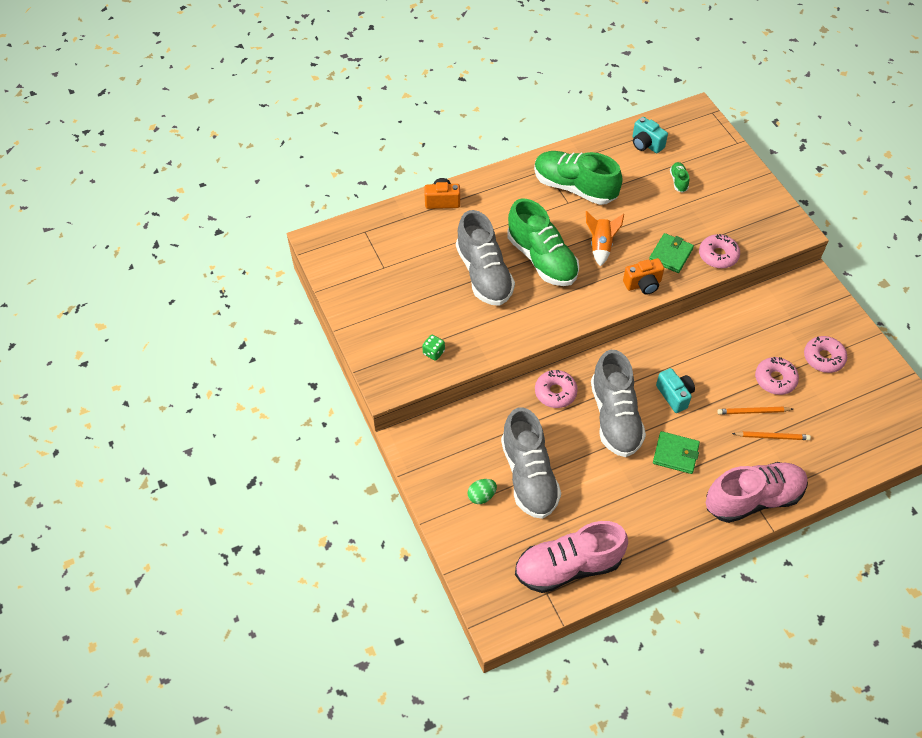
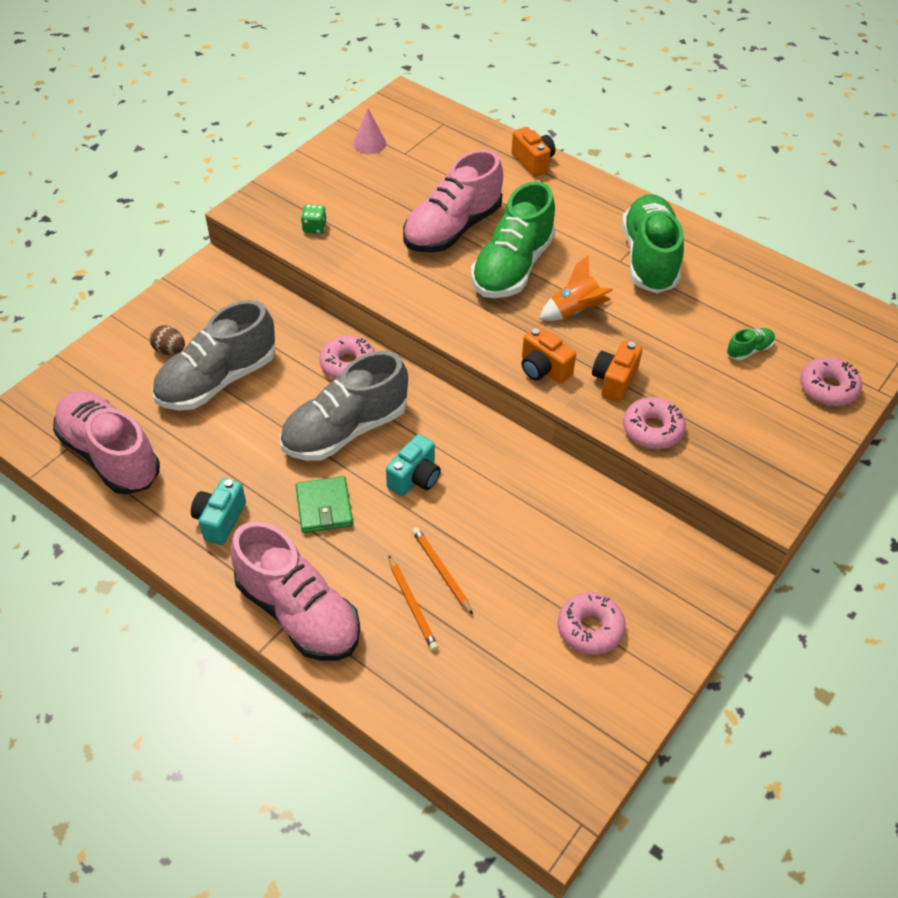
camera: 60 degrees right, 5 degrees down
grey shoe [456,210,515,306] -> pink shoe [403,149,503,253]
green egg [468,479,497,504] -> brown egg [150,325,185,355]
turquoise camera [633,117,668,153] -> turquoise camera moved to [191,478,246,545]
green wallet [649,233,694,273] -> orange camera [592,341,642,402]
pink donut [755,357,799,395] -> pink donut moved to [800,357,862,407]
none -> pink cone [353,108,386,154]

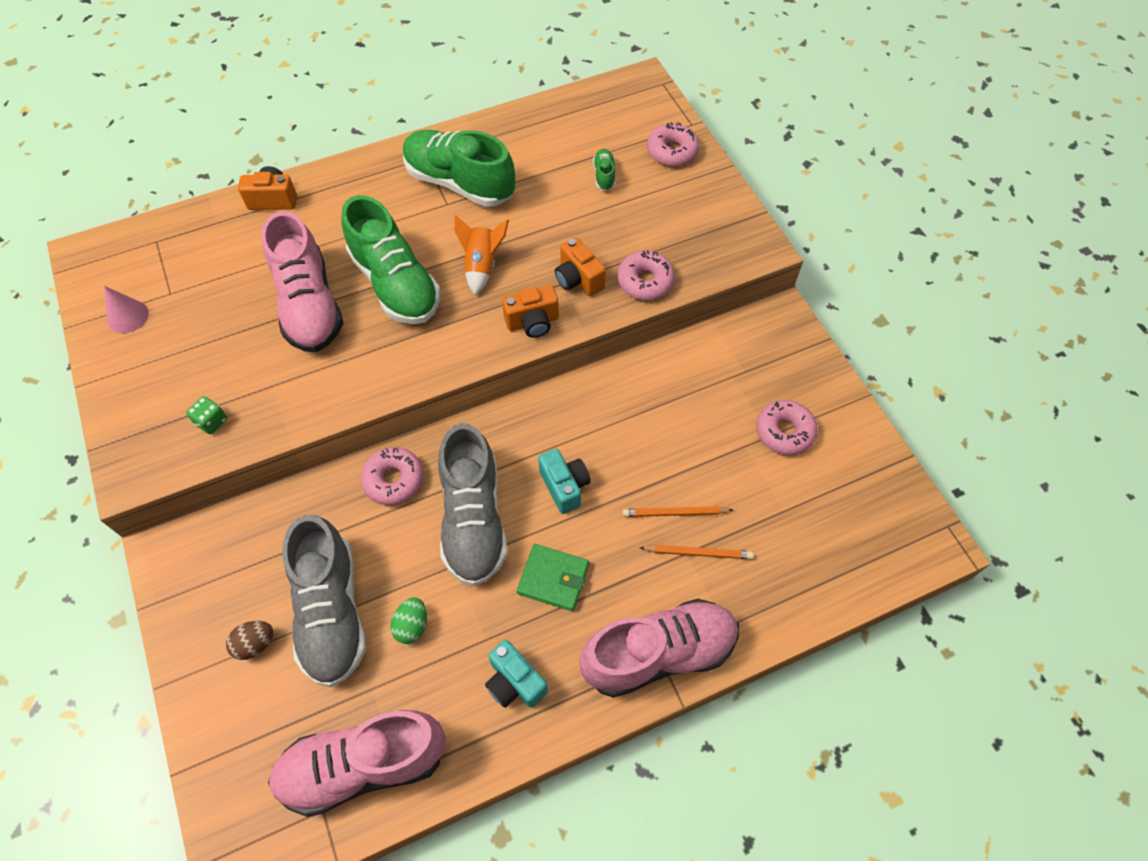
camera: 60 degrees left, 10 degrees up
none -> green egg [390,597,427,644]

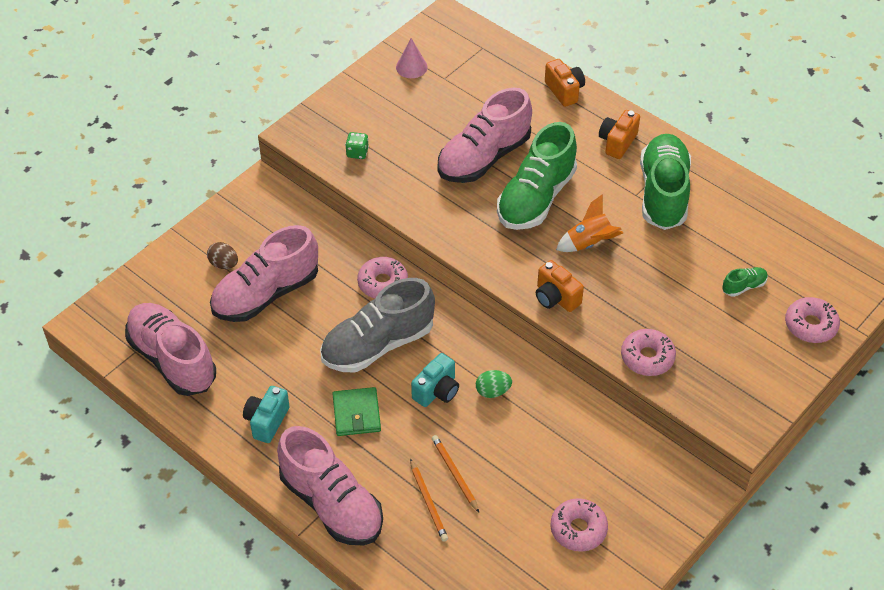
camera: 65 degrees right, 10 degrees down
grey shoe [282,515,366,687] -> pink shoe [210,225,318,322]
green egg [390,597,427,644] -> green egg moved to [476,370,512,398]
orange camera [555,237,606,296] -> orange camera moved to [599,110,640,159]

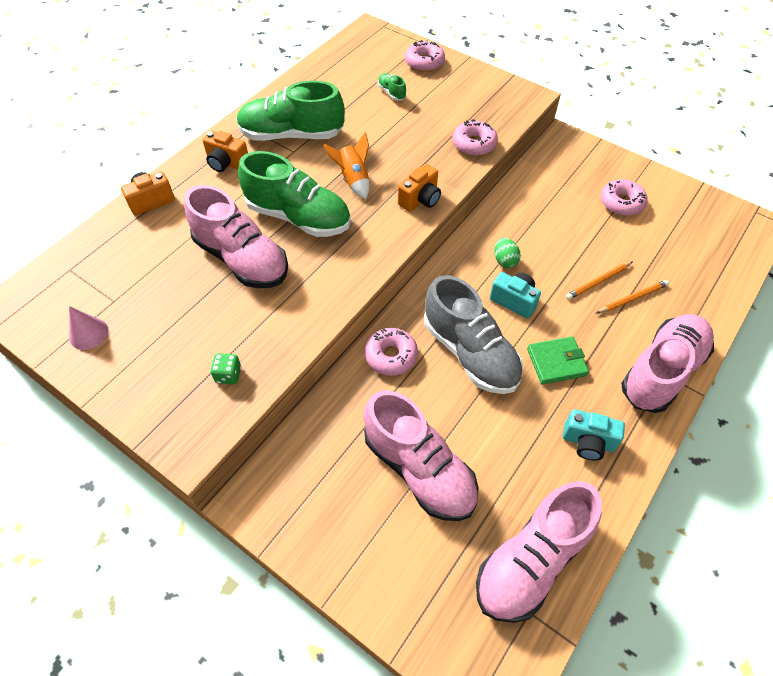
camera: 95 degrees left, 5 degrees up
brown egg [207,242,238,269] -> none

